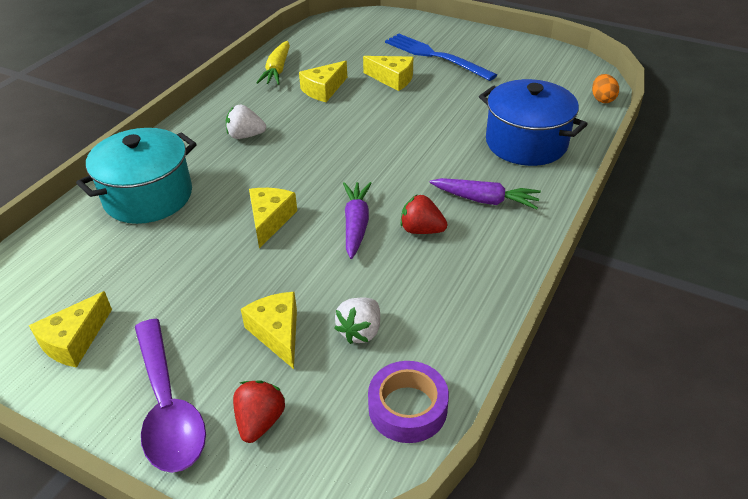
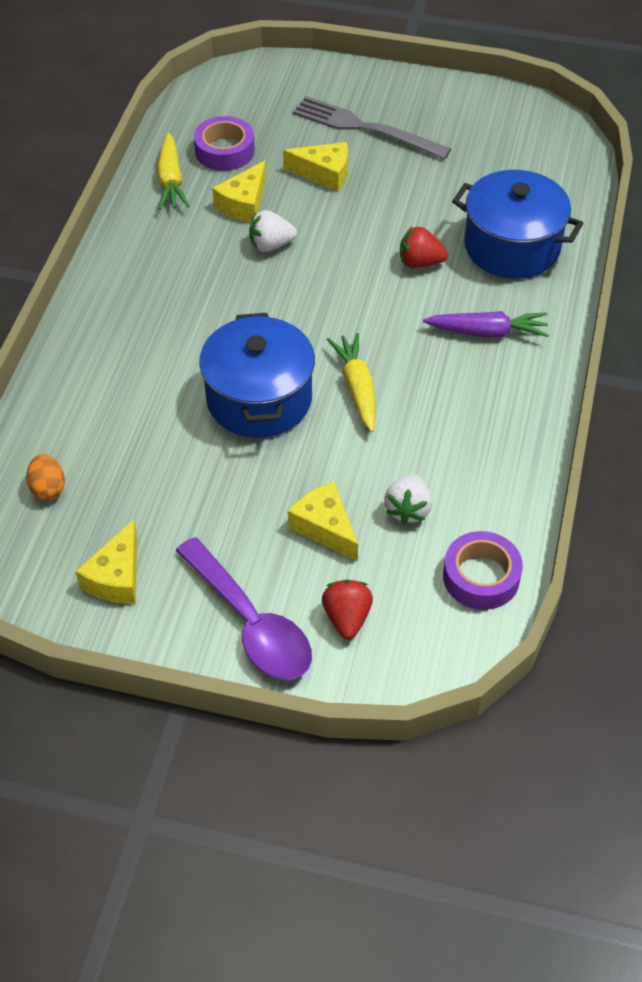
camera: 15 degrees left, 10 degrees up
turquoise pot [76,128,197,224] -> none
white strawberry [226,105,266,139] -> white strawberry moved to [249,210,297,252]
yellow cheese [249,188,297,249] -> blue pot [199,313,315,438]
purple carrot [343,182,372,259] -> yellow carrot [327,333,376,432]
blue fork [385,34,497,81] -> grey fork [292,96,451,159]
red strawberry [401,195,448,234] -> red strawberry moved to [400,227,448,268]
orange egg [592,74,619,103] -> orange egg moved to [26,454,65,500]
none -> purple tape [194,116,255,171]

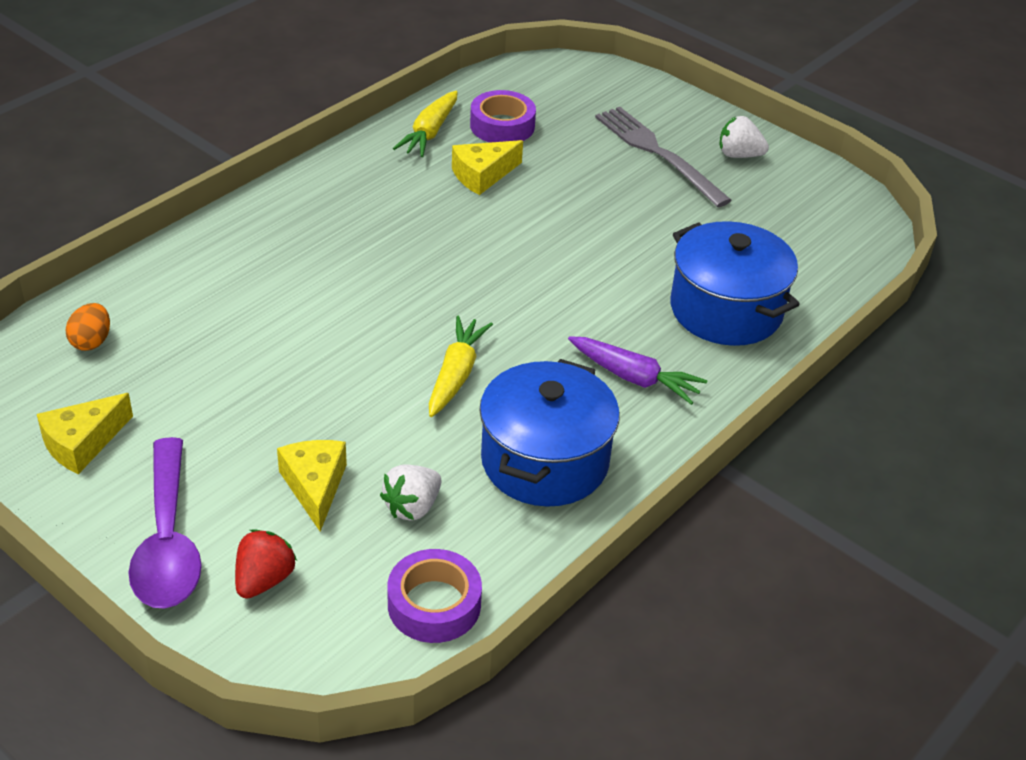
camera: 25 degrees right, 10 degrees down
blue pot [199,313,315,438] -> blue pot moved to [479,359,620,507]
white strawberry [249,210,297,252] -> white strawberry moved to [720,116,769,158]
yellow cheese [283,142,348,192] -> none
red strawberry [400,227,448,268] -> none

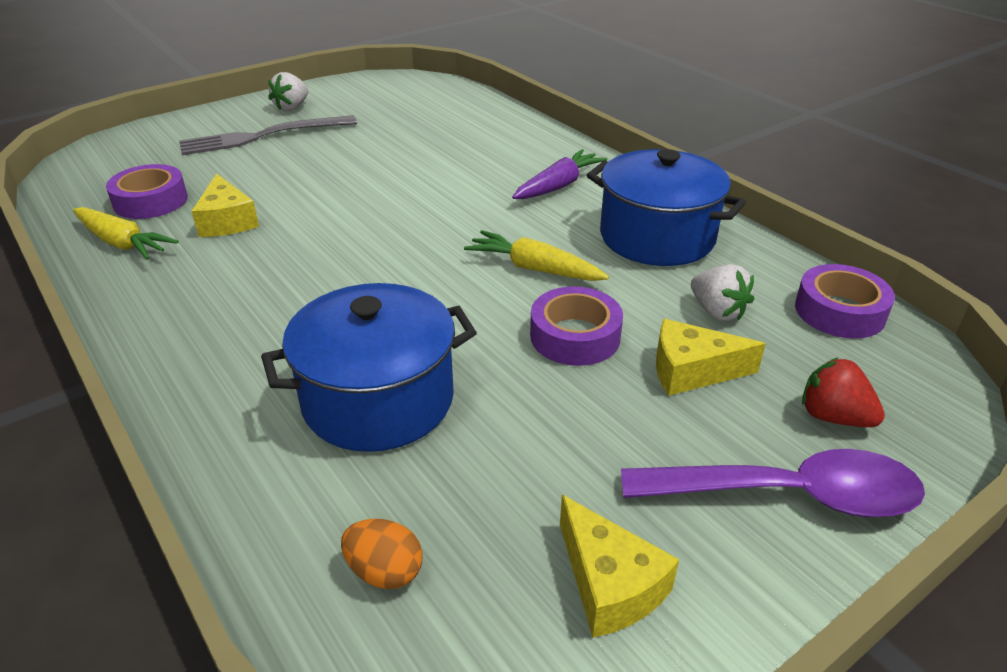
camera: 75 degrees left, 5 degrees down
blue pot [671,221,800,346] -> blue pot moved to [261,283,477,452]
none -> purple tape [530,286,623,366]

